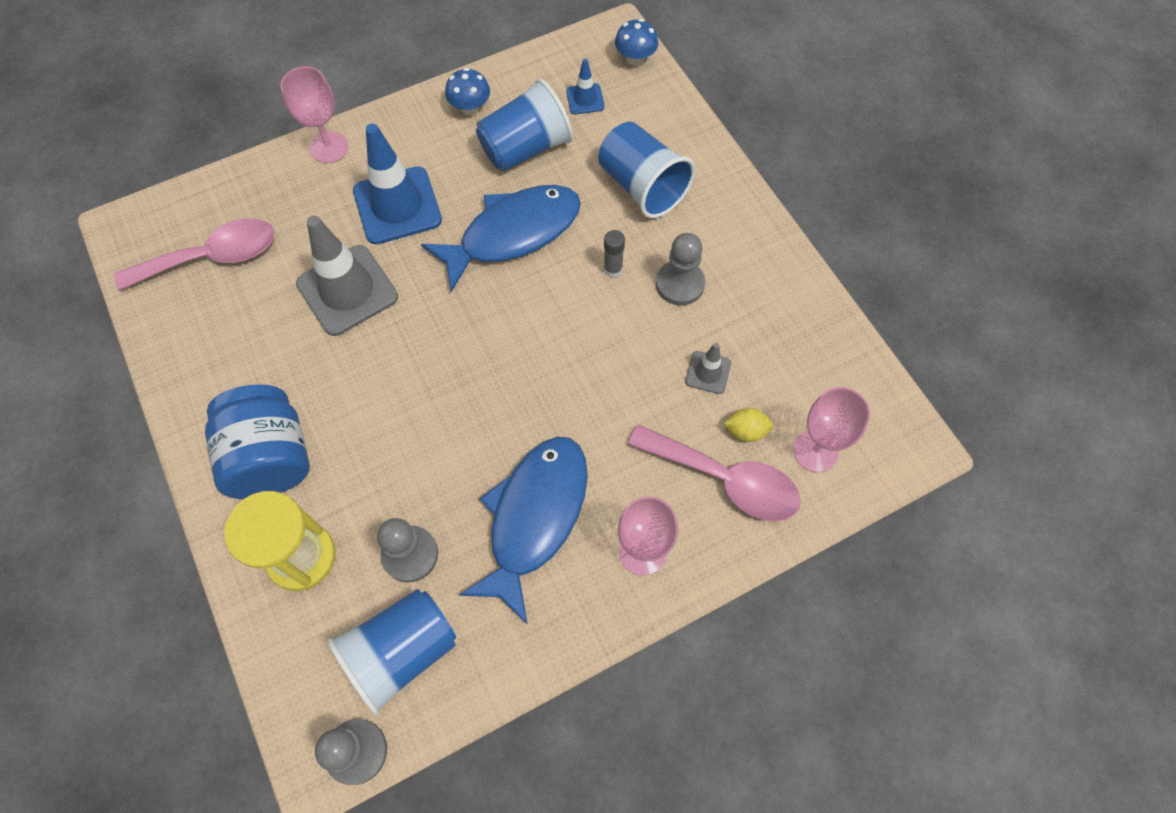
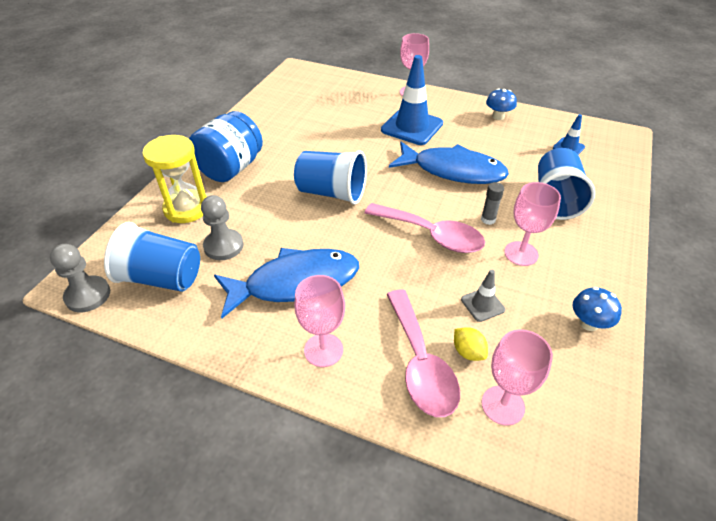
camera: 50 degrees right, 20 degrees down
pink spoon [114,218,274,291] -> pink spoon moved to [364,203,485,253]
grey traffic cone [296,216,398,336] -> none
blue cup [476,78,573,172] -> blue cup moved to [294,150,367,205]
blue mushroom [615,19,658,66] -> blue mushroom moved to [573,287,622,331]
grey pawn [656,233,705,305] -> pink goblet [504,182,561,266]

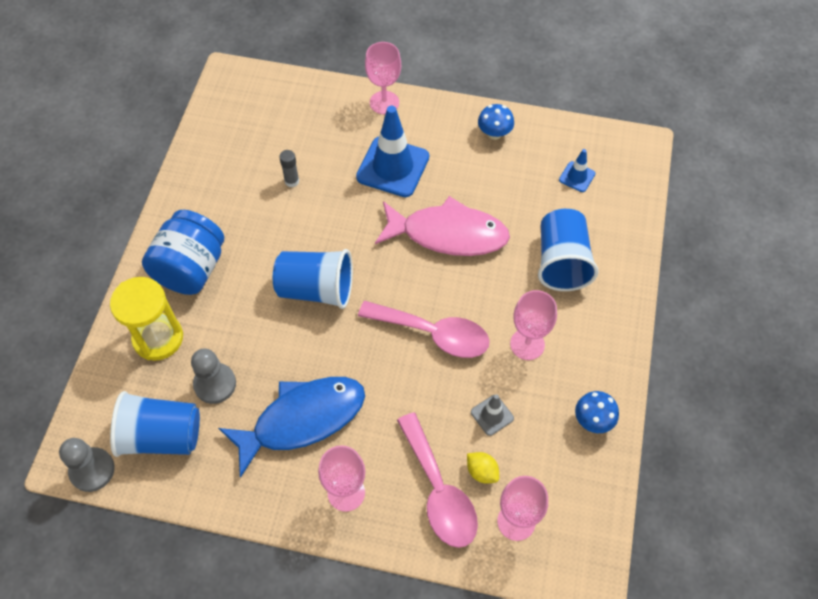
camera: 10 degrees left, 15 degrees up
blue fish [389,142,509,184] -> pink fish [375,196,510,256]
grey glue stick [481,182,504,225] -> grey glue stick moved to [279,150,299,187]

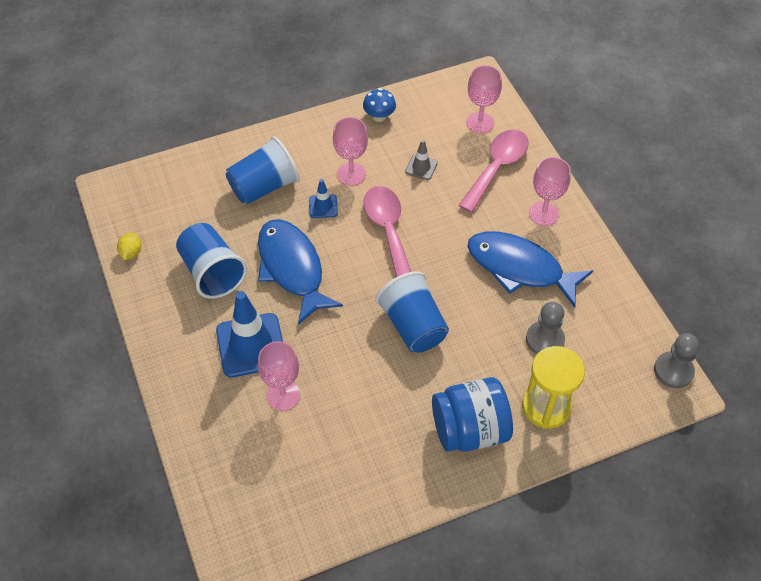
camera: 125 degrees left, 5 degrees down
blue cup [110,391,200,457] -> blue cup moved to [176,223,247,299]
grey glue stick [279,150,299,187] -> none
pink goblet [365,42,401,114] -> pink goblet moved to [258,341,300,411]
pink fish [375,196,510,256] -> blue fish [258,219,343,325]
yellow lemon [467,452,499,484] -> yellow lemon moved to [117,232,141,260]
blue mushroom [478,104,514,140] -> none
blue traffic cone [559,149,596,192] -> blue traffic cone moved to [309,179,338,218]

